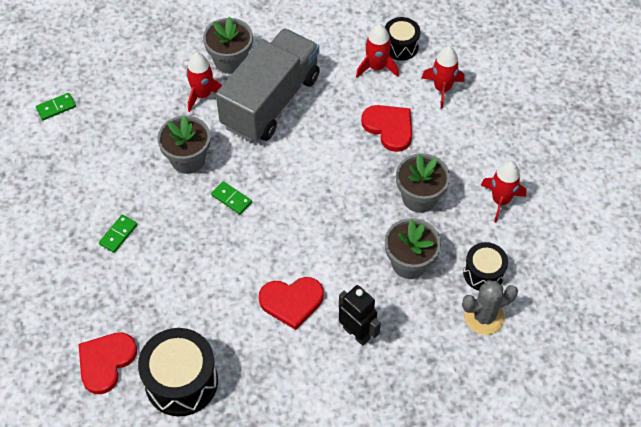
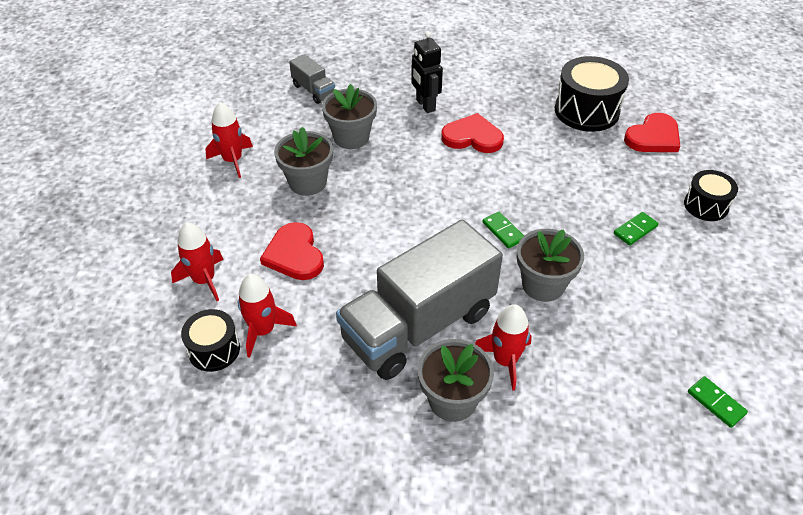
camera: 160 degrees left, 10 degrees down
green domino [36,93,76,120] -> green domino turned 60 degrees clockwise [688,376,748,428]
grey cactus [462,280,518,335] -> grey truck [289,54,335,104]
black drum [463,242,508,291] -> black drum moved to [684,170,738,221]

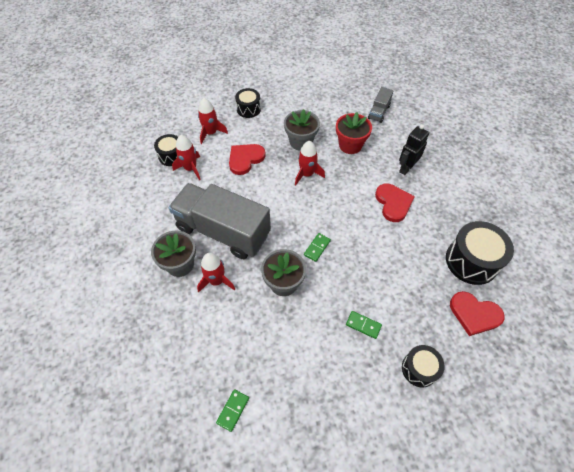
camera: 65 degrees right, 10 degrees up
red rocket [205,102,253,178] -> red rocket moved to [295,141,325,185]
grey flower pot [322,84,377,149] -> red flower pot [336,112,372,154]
none -> black drum [235,88,261,118]

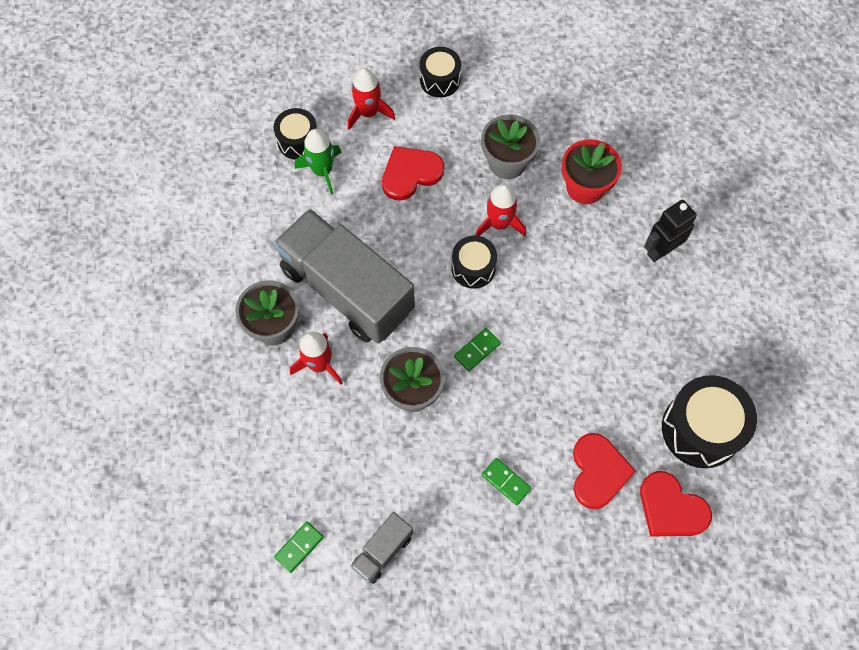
camera: 15 degrees right, 10 degrees up
red rocket [172,135,201,180] -> green rocket [295,129,342,195]
grey truck [368,87,393,123] -> grey truck moved to [350,512,413,584]
red heart [375,184,415,222] -> red heart moved to [573,433,636,509]
black drum [402,345,445,387] -> black drum moved to [451,236,497,289]

